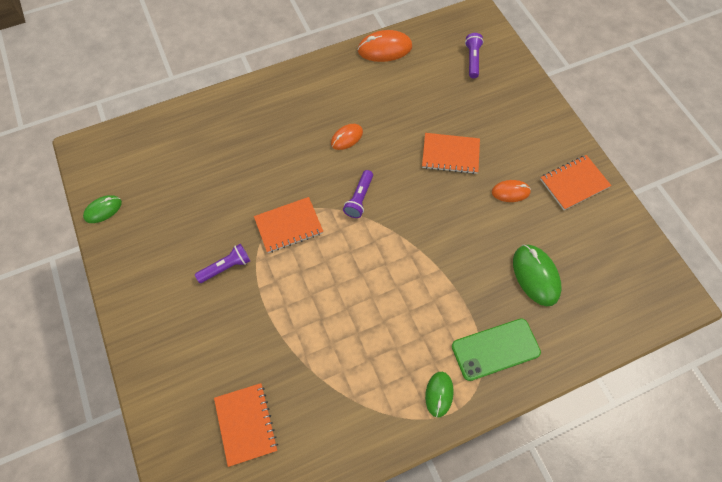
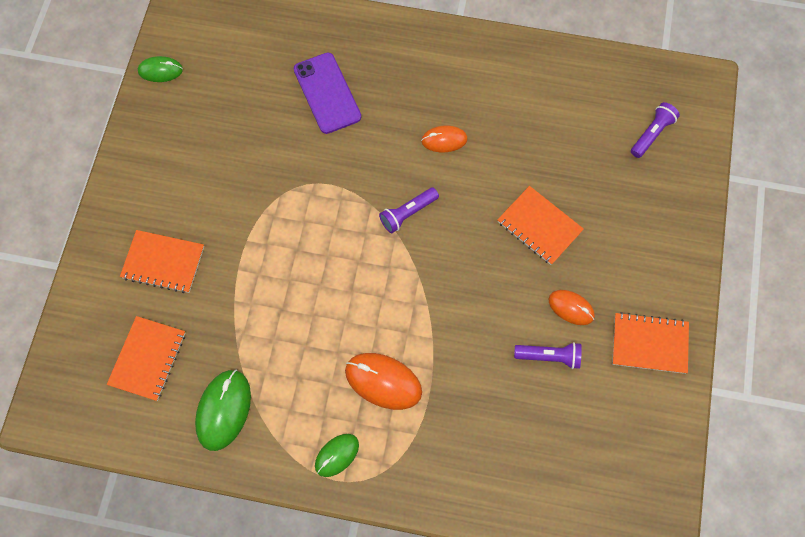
camera: 35 degrees right, 5 degrees up
purple flashlight [195,244,250,283] -> purple flashlight moved to [514,342,582,369]
orange notebook [254,197,323,253] -> orange notebook moved to [120,230,204,293]
orange mouse [357,30,412,62] -> orange mouse moved to [345,353,422,410]
green phone [452,318,541,381] -> none
green mouse [513,245,562,306] -> green mouse moved to [195,369,251,451]
none -> purple phone [294,53,361,134]

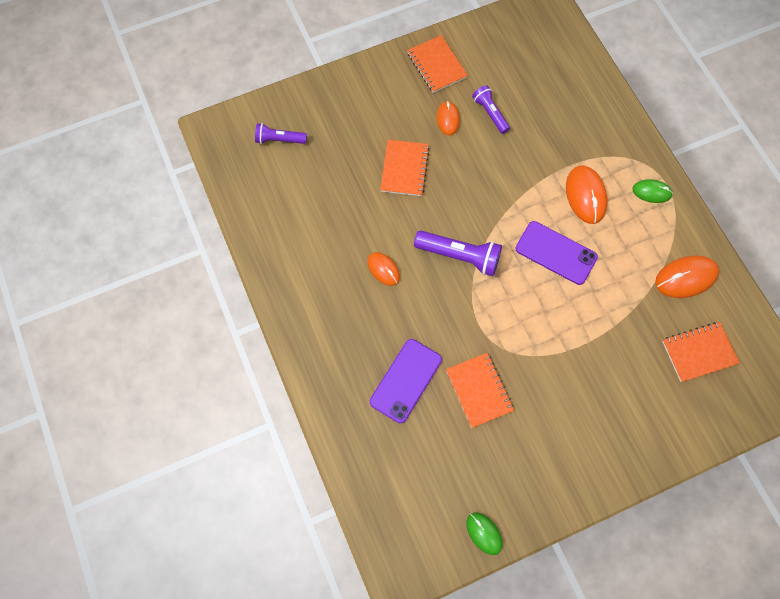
camera: 125 degrees left, 0 degrees up
orange notebook [120,230,204,293] -> orange notebook moved to [446,353,514,428]
green mouse [195,369,251,451] -> orange mouse [655,256,719,298]
purple flashlight [379,188,439,233] -> purple flashlight [414,231,502,276], size x1.59
none -> purple phone [515,221,598,285]

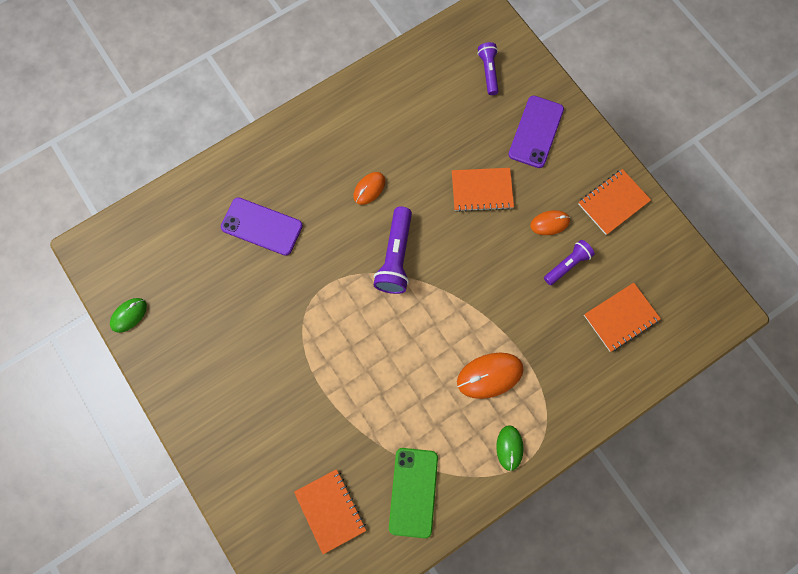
camera: 80 degrees right, 5 degrees up
orange notebook [446,353,514,428] -> orange notebook moved to [584,283,661,352]
purple phone [515,221,598,285] -> purple phone moved to [508,96,564,168]
orange mouse [655,256,719,298] -> green phone [389,448,438,538]

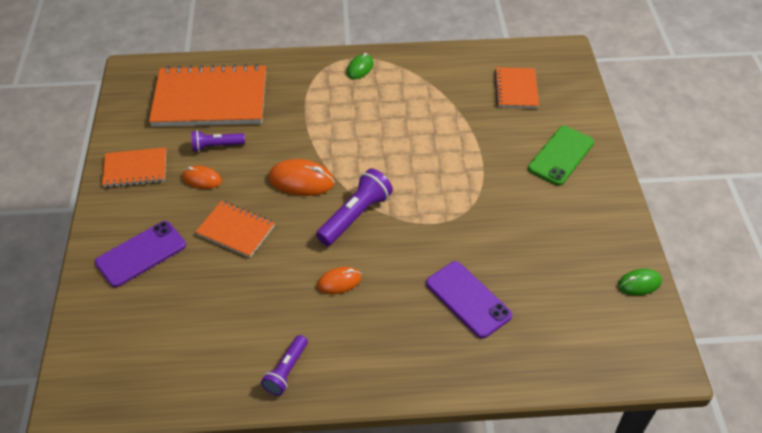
camera: 150 degrees left, 25 degrees down
green phone [389,448,438,538] -> green phone moved to [528,126,594,185]
orange mouse [457,353,524,399] -> orange mouse moved to [269,159,334,196]
purple flashlight [478,42,498,95] -> purple flashlight moved to [261,335,308,396]
orange notebook [584,283,661,352] -> orange notebook [149,64,266,127], size x1.94

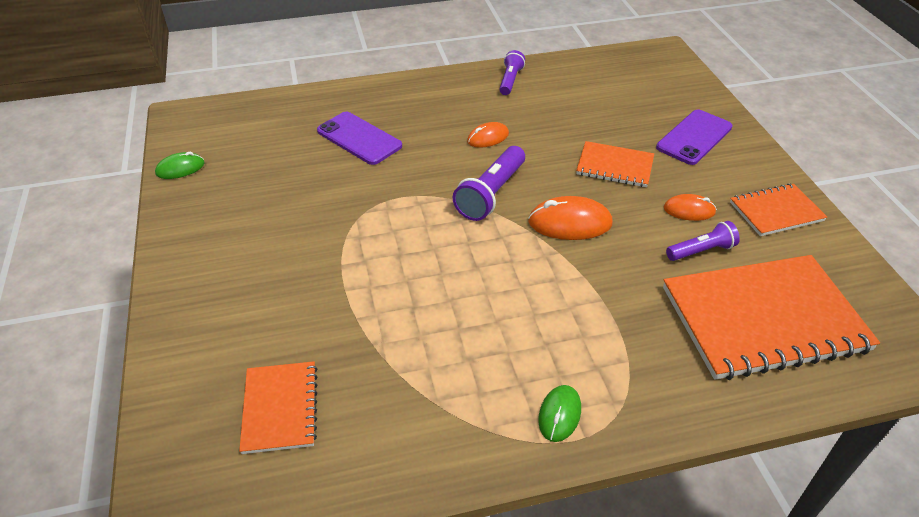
camera: 170 degrees right, 5 degrees down
green phone [528,126,594,185] -> none

